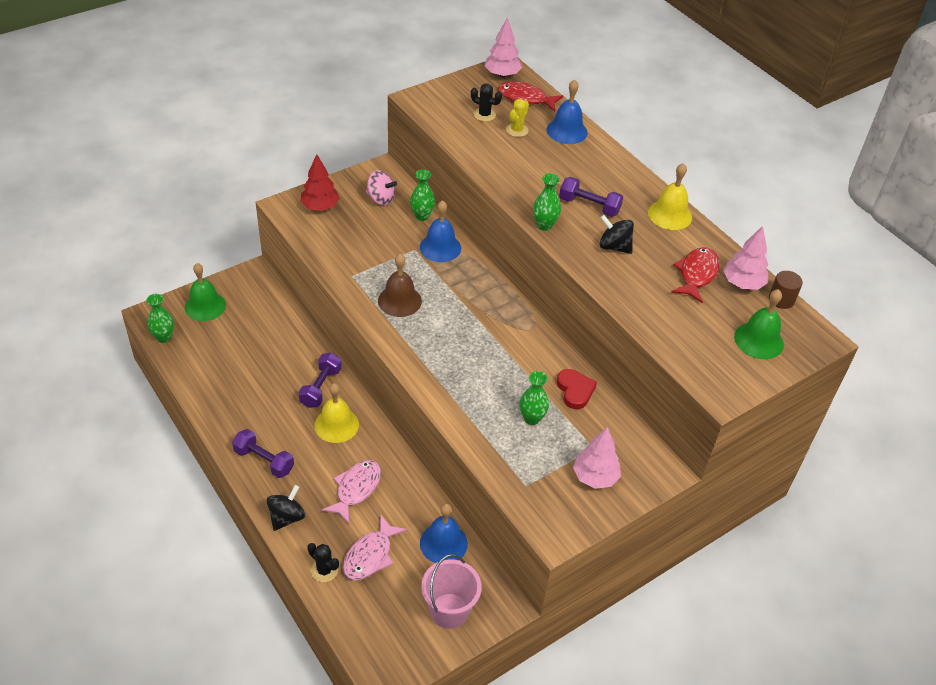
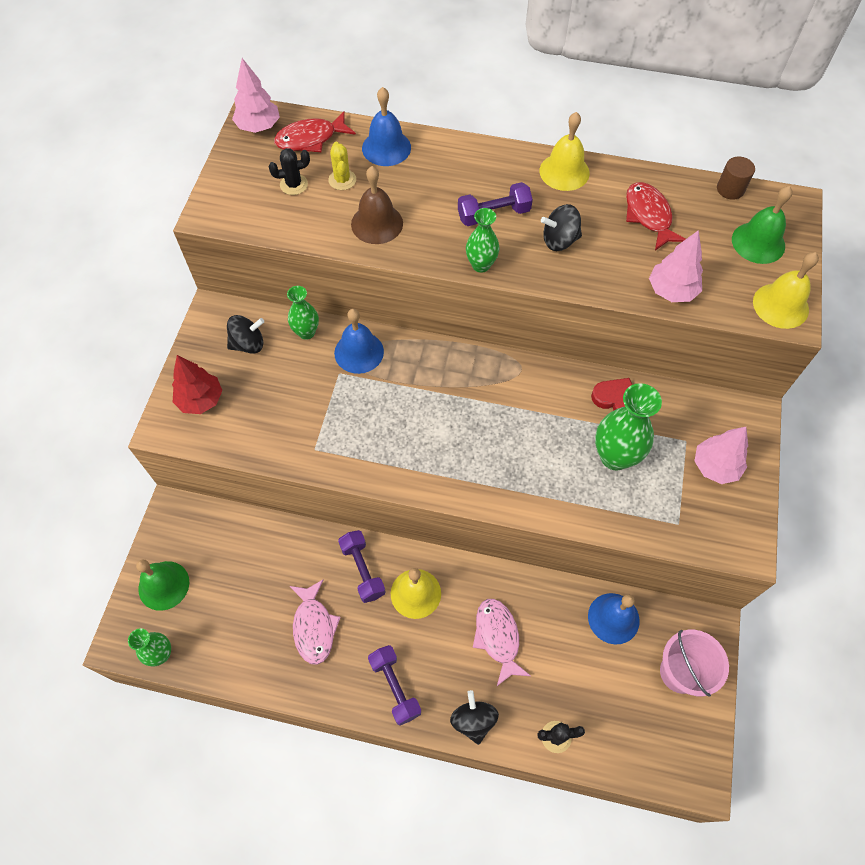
camera: 40 degrees left, 15 degrees up
purple dumbbell [232,429,294,478] -> purple dumbbell turned 75 degrees clockwise [368,645,421,725]
pink fish [343,514,407,580] -> pink fish moved to [290,579,341,665]
pink spinning top [366,170,397,205] -> black spinning top [227,315,264,354]
brown bell [378,254,422,317] -> brown bell moved to [351,166,403,244]
green vase [519,371,549,425] -> green vase [595,383,662,470], size x1.67
pink tree [723,226,768,290] -> pink tree moved to [649,230,703,302]
none -> yellow bell [753,252,819,329]

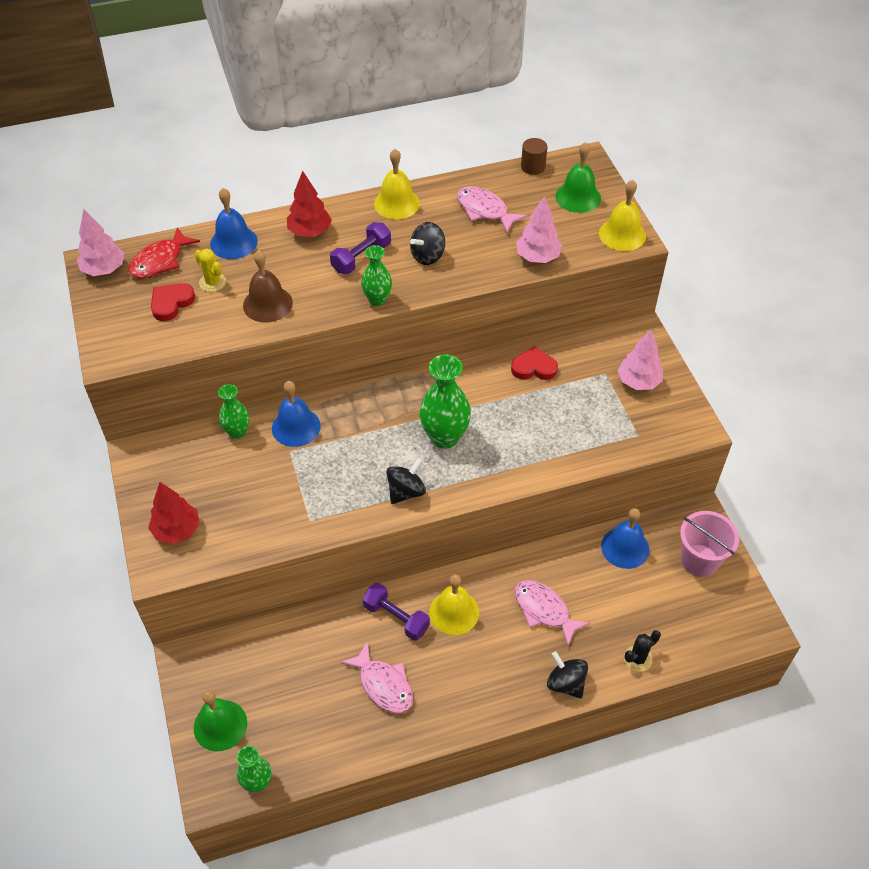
camera: 30 degrees left, 10 degrees down
black spinning top [227,315,264,354] -> black spinning top moved to [387,458,426,504]
black cactus [268,148,310,195] -> red heart [151,283,195,321]
purple dumbbell [368,645,421,725] -> none
green vase [595,383,662,470] -> green vase moved to [419,355,471,449]
red fish [626,182,686,251] -> pink fish [457,186,527,232]
none -> red tree [287,171,332,237]

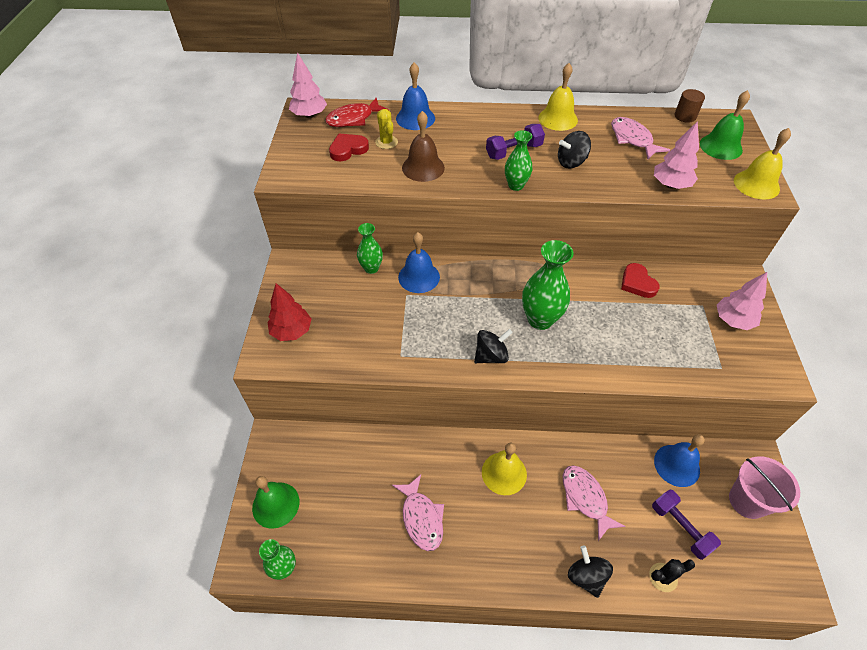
camera: 20 degrees right, 0 degrees up
red tree [287,171,332,237] -> none
purple dumbbell [362,583,430,641] -> purple dumbbell moved to [652,490,721,560]
red heart [511,346,558,380] -> red heart turned 135 degrees counterclockwise [621,263,660,298]

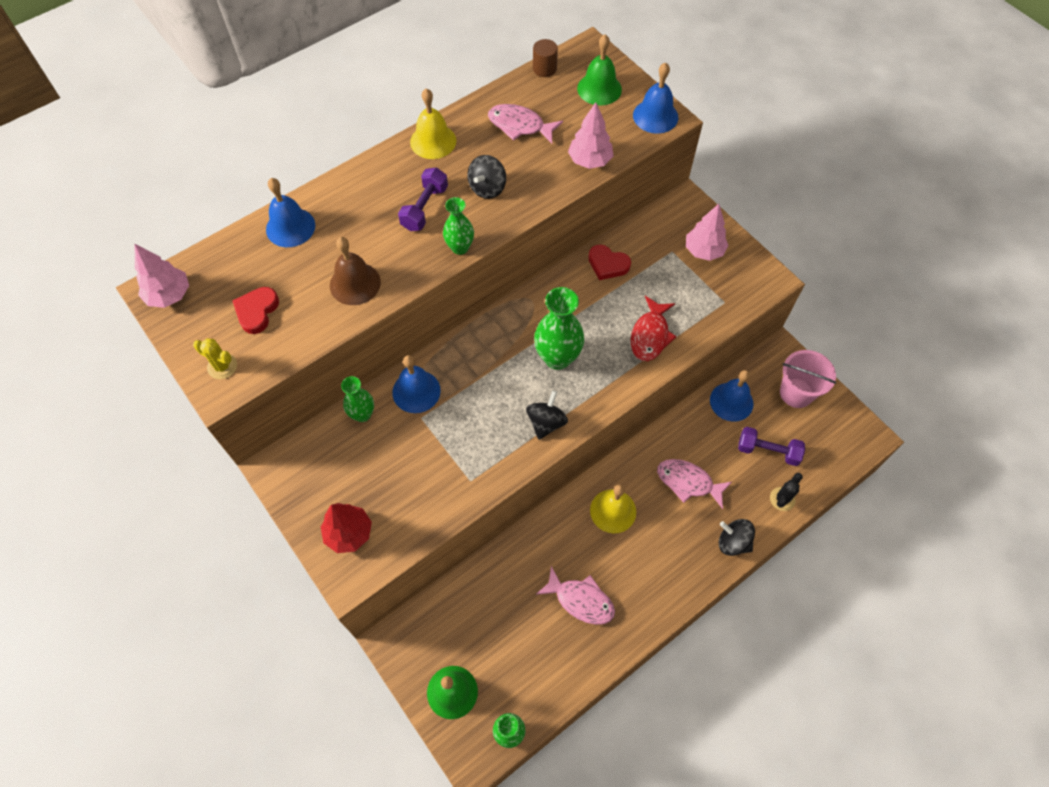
camera: 40 degrees left, 10 degrees up
red fish [325,98,389,127] -> red fish moved to [631,296,677,361]
yellow cactus [375,109,398,149] -> yellow cactus moved to [193,339,237,379]
yellow bell [734,128,791,200] -> blue bell [633,62,678,134]

